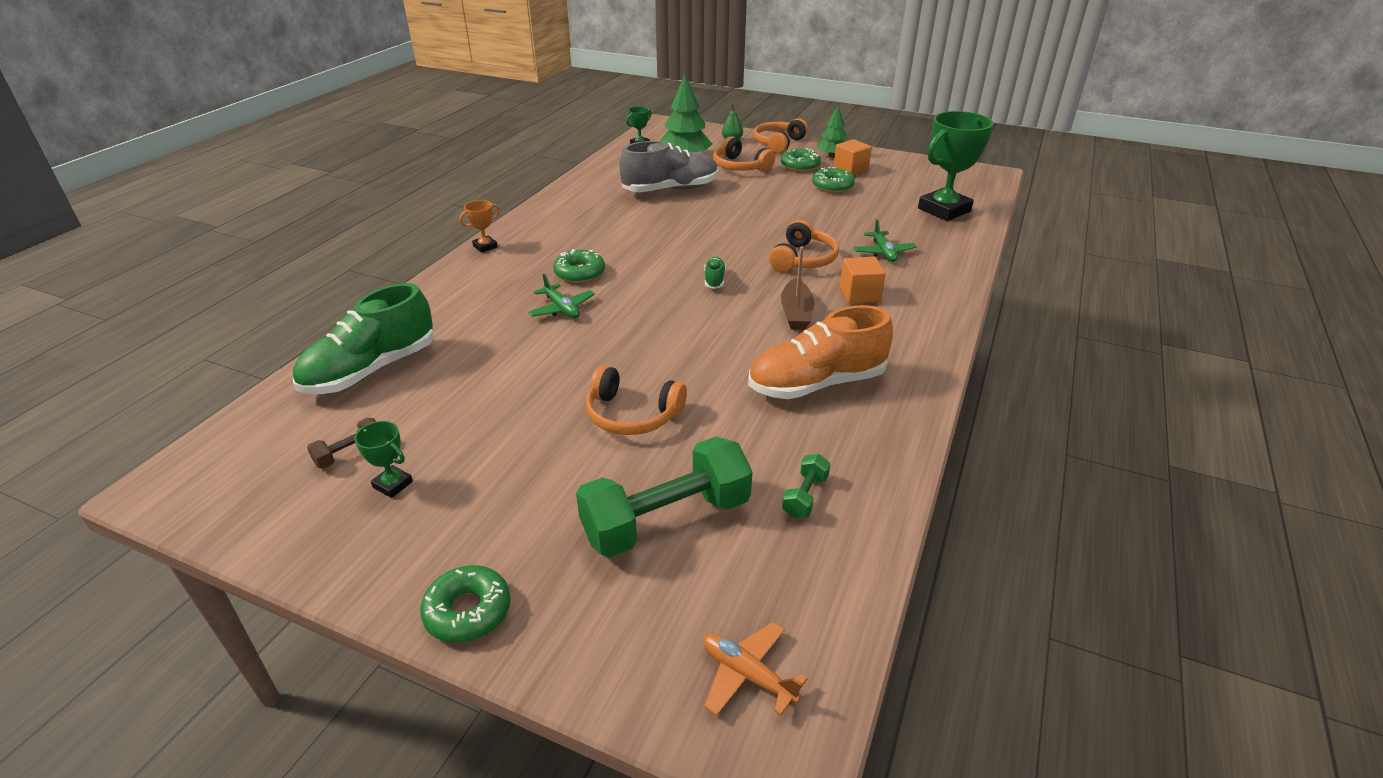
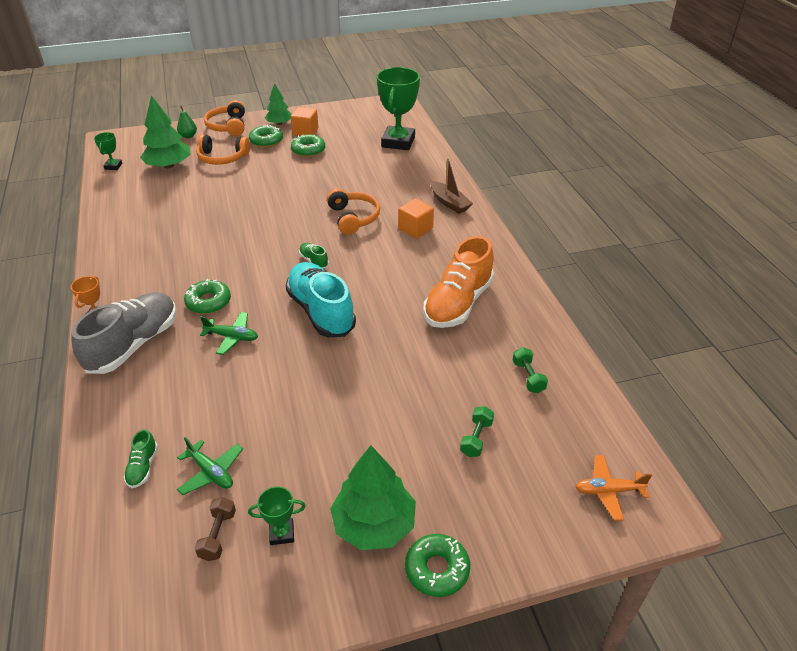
camera: 40 degrees left, 5 degrees up
green shoe [293,283,434,394] -> green shoe [124,429,158,488], size x0.42
green dumbbell [576,436,753,557] -> green dumbbell [460,406,494,457], size x0.44
orange headphones [586,365,687,435] -> none
grey shoe [619,141,718,192] -> grey shoe moved to [71,292,176,374]
brown boat [781,246,814,330] -> brown boat moved to [430,158,473,214]
green plane [853,219,917,262] -> green plane moved to [177,437,243,495]
none -> turquoise shoe [286,262,356,337]
none -> green tree [330,445,416,550]

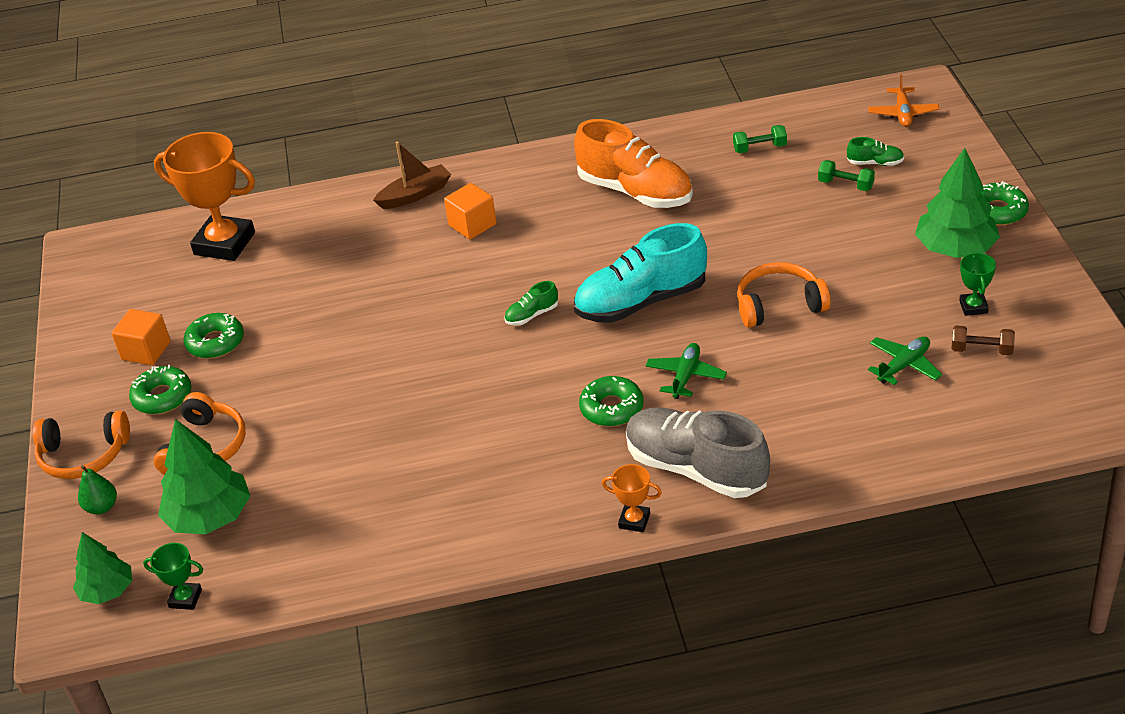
camera: 80 degrees left, 0 degrees up
green shoe [124,429,158,488] -> green shoe moved to [847,137,904,166]
green tree [265,83,292,125] -> green tree moved to [73,532,132,604]
orange headphones [327,188,380,235] -> orange headphones moved to [737,262,831,328]
green trophy [377,67,420,150] -> orange trophy [154,132,255,261]

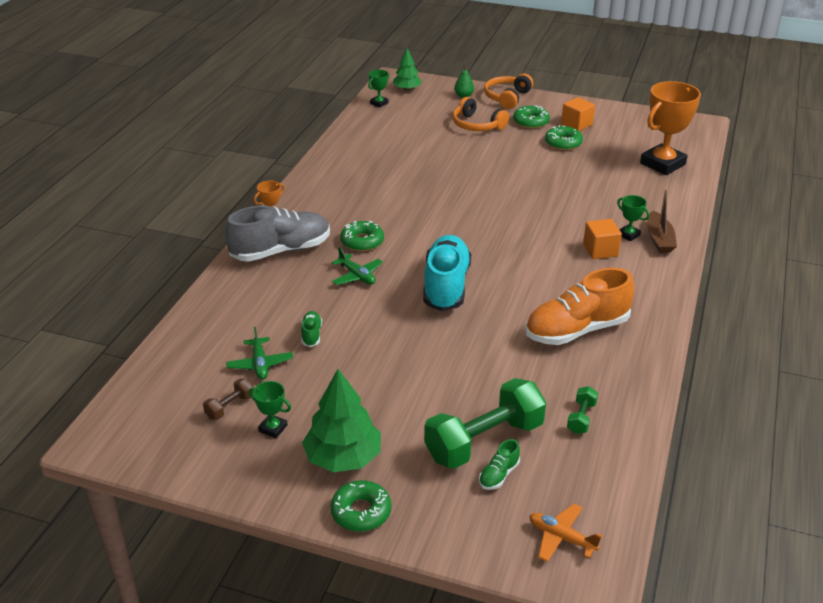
camera: 115 degrees right, 5 degrees down
green tree [158,419,250,534] -> none
green shoe [504,281,558,325] -> green shoe moved to [301,311,322,347]
orange headphones [737,262,831,328] -> none
green dumbbell [818,160,875,191] -> green dumbbell [424,378,546,469], size x2.27
none -> green trophy [617,195,649,241]

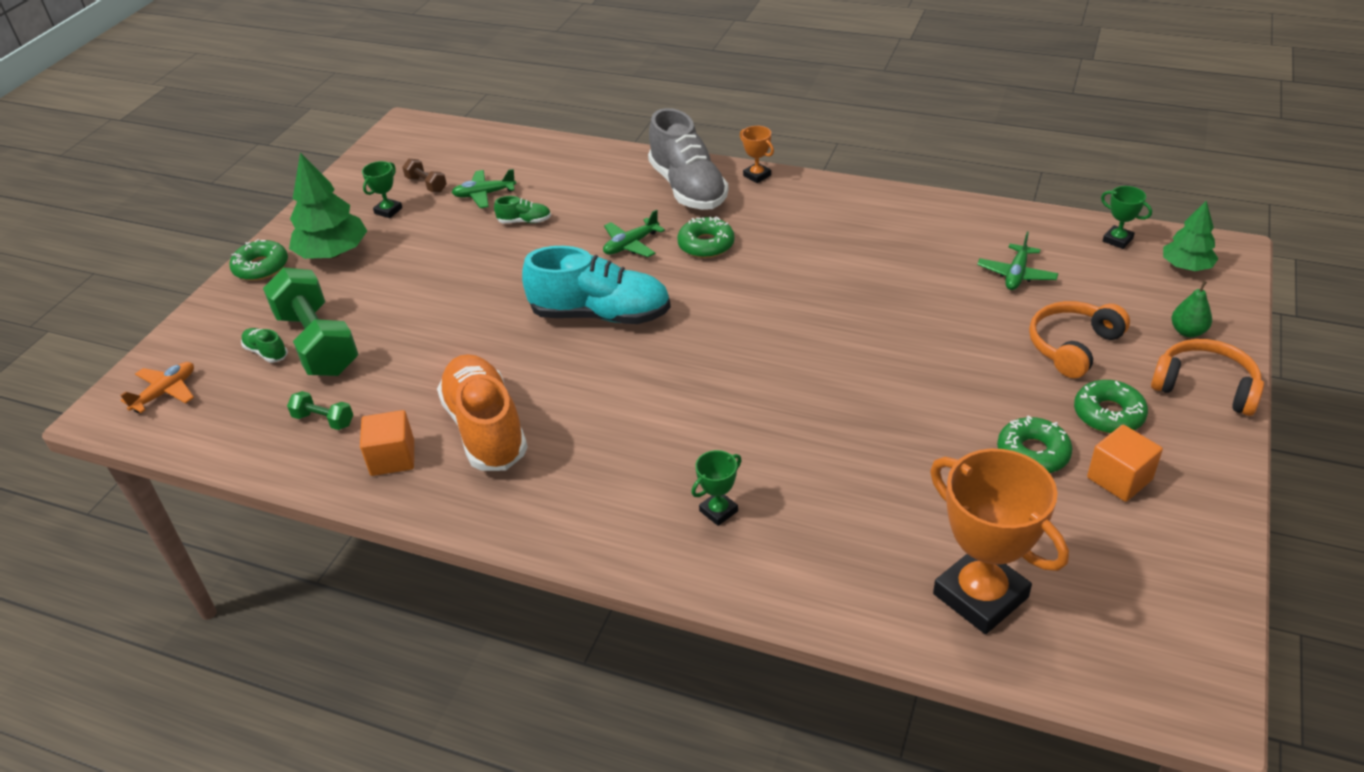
camera: 95 degrees right, 5 degrees up
orange cube [583,219,622,259] -> orange cube moved to [360,410,414,476]
brown boat [647,189,677,253] -> none
none -> green plane [977,232,1058,290]

